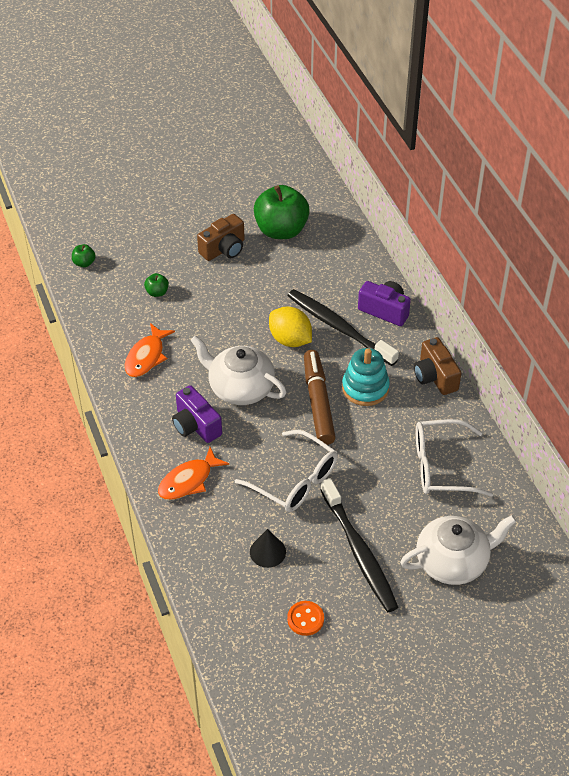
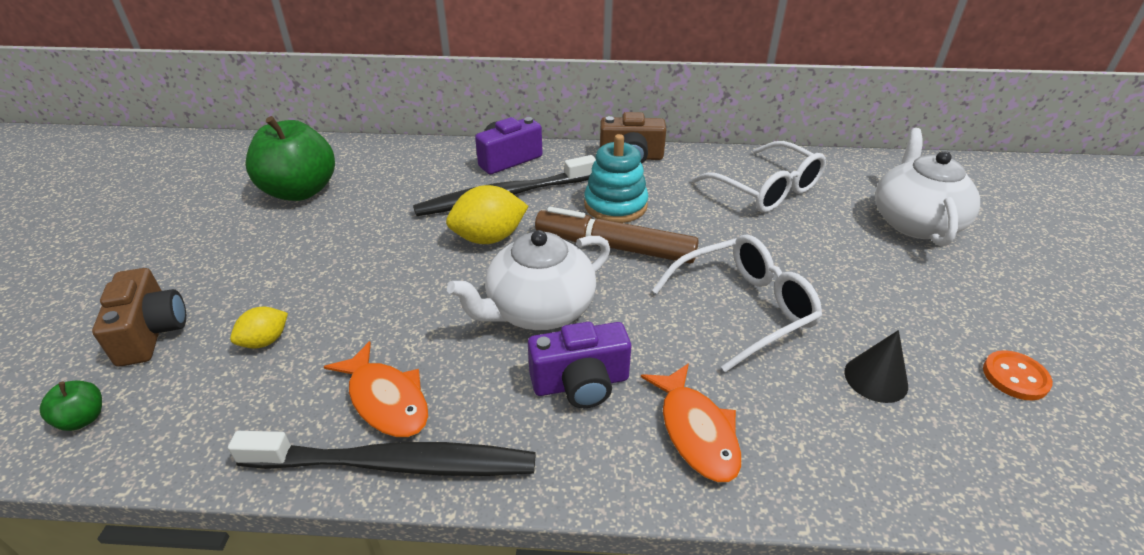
camera: 65 degrees left, 10 degrees down
green apple [144,273,169,297] -> yellow lemon [230,307,288,349]
brown camera [197,214,245,261] -> brown camera moved to [92,268,186,367]
black toothbrush [321,478,398,612] -> black toothbrush moved to [228,431,536,476]
white glasses [416,419,494,497] -> white glasses turned 60 degrees counterclockwise [692,141,826,213]

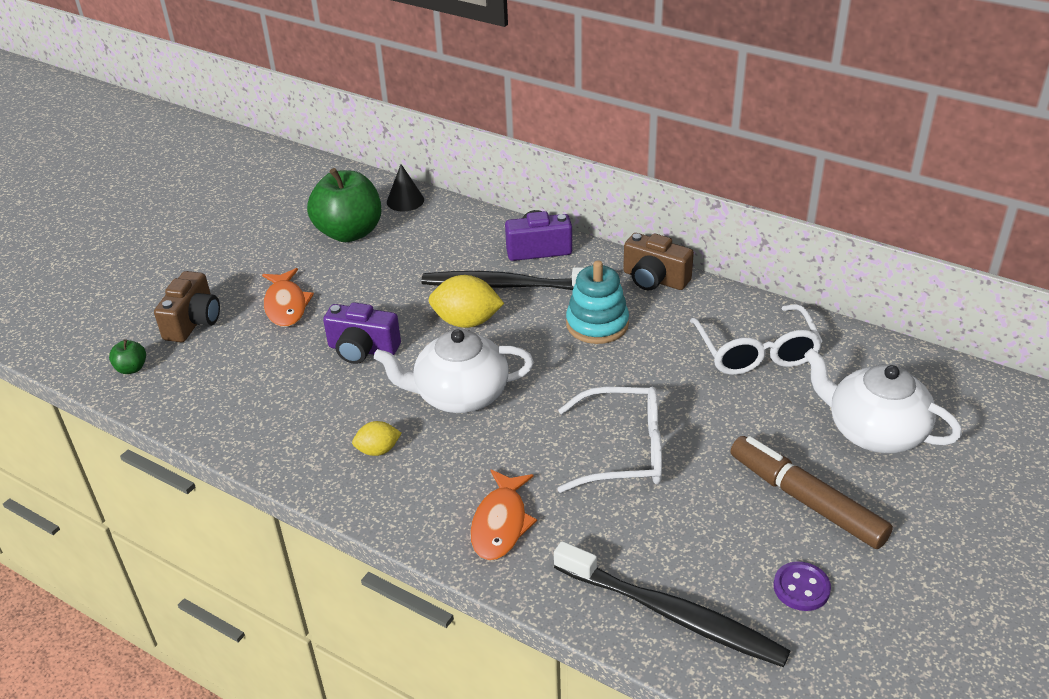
camera: 30 degrees right, 0 degrees up
black toothbrush [228,431,536,476] -> black toothbrush moved to [554,541,790,667]
yellow lemon [230,307,288,349] -> yellow lemon moved to [352,421,401,456]
orange fish [324,341,428,437] -> orange fish moved to [262,268,314,327]
purple camera [528,322,631,408] -> purple camera moved to [323,302,401,364]
brown marker [535,207,699,264] -> brown marker moved to [730,436,893,549]
black cone [844,330,908,403] -> black cone moved to [387,164,424,212]
white teapot [875,128,980,247] -> white teapot turned 90 degrees counterclockwise [804,348,962,453]
orange button [983,350,1053,400] -> purple button [773,561,831,611]

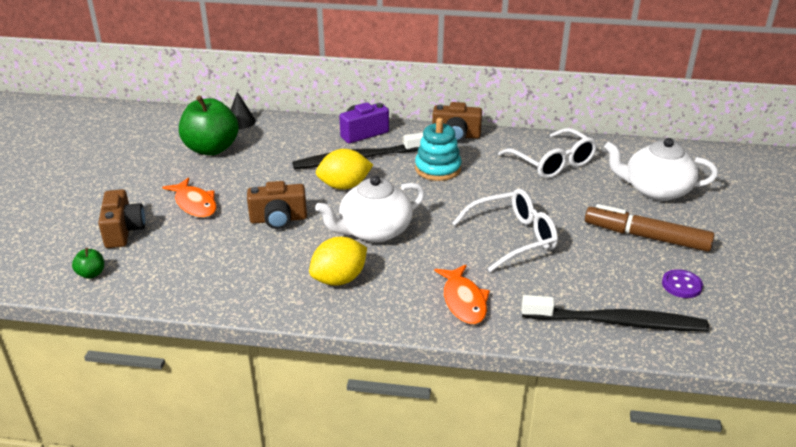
camera: 25 degrees left, 5 degrees down
purple camera [323,302,401,364] -> brown camera [247,181,307,229]
yellow lemon [352,421,401,456] -> yellow lemon [309,237,367,286], size x1.73

